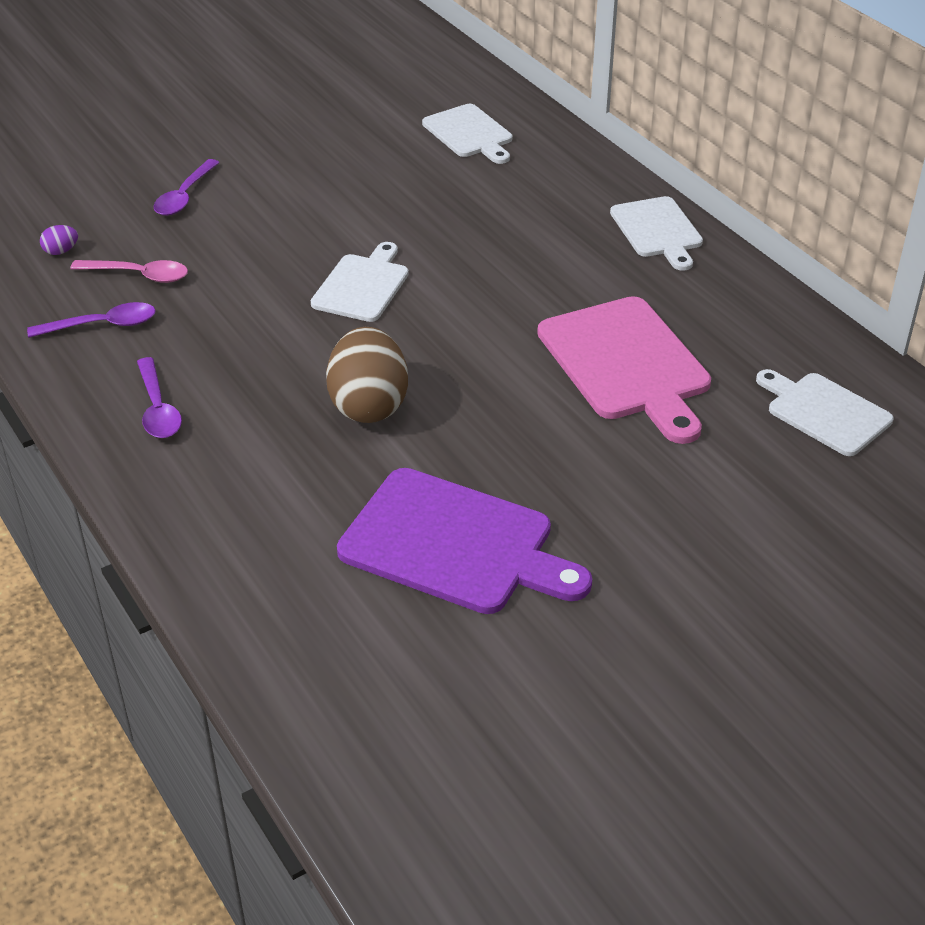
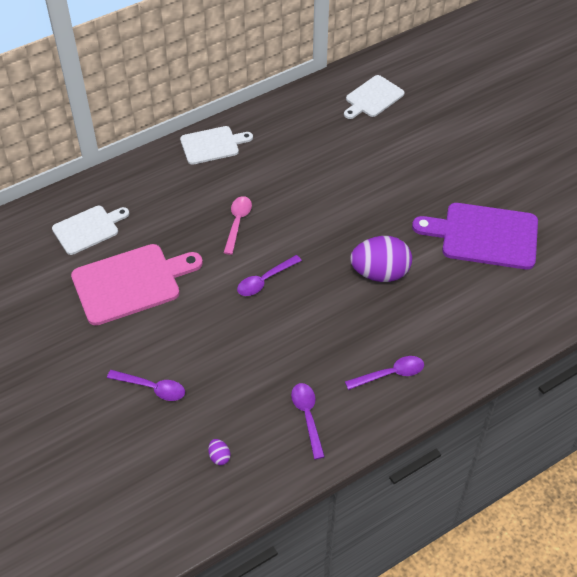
camera: 90 degrees left, 10 degrees up
pink spoon [70,260,188,283] -> pink spoon moved to [224,196,252,255]
white cutting board [311,242,409,322] -> purple spoon [237,255,302,296]
brown egg [326,327,408,423] -> purple egg [350,236,412,282]
purple cutting board [337,468,592,614] -> purple cutting board turned 105 degrees counterclockwise [412,203,538,270]
pink cutting board [537,296,711,444] -> pink cutting board moved to [71,244,203,326]

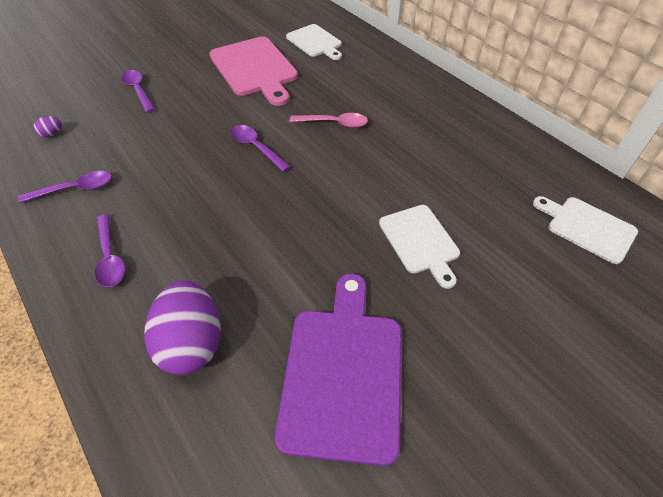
camera: 85 degrees right, 0 degrees up
purple spoon [107,370,185,401] -> purple spoon turned 135 degrees clockwise [121,70,155,113]
white cutting board [180,126,253,165] -> white cutting board moved to [379,205,460,289]
purple egg [350,236,412,282] -> purple egg moved to [144,280,221,375]

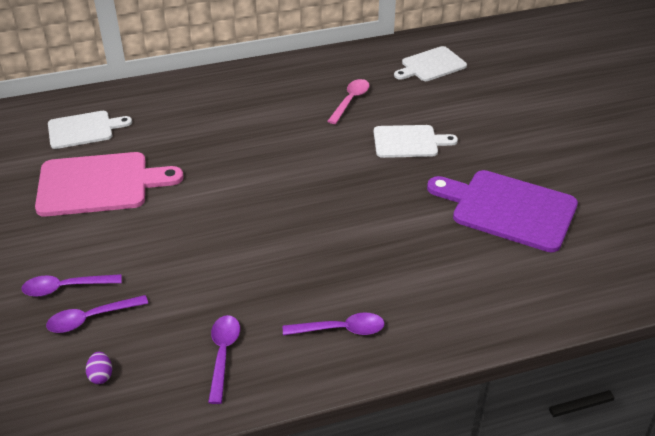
camera: 70 degrees left, 10 degrees down
purple egg [144,280,221,375] -> none
purple spoon [231,125,291,172] -> purple spoon moved to [46,295,148,333]
pink spoon [290,113,368,128] -> pink spoon moved to [328,79,370,124]

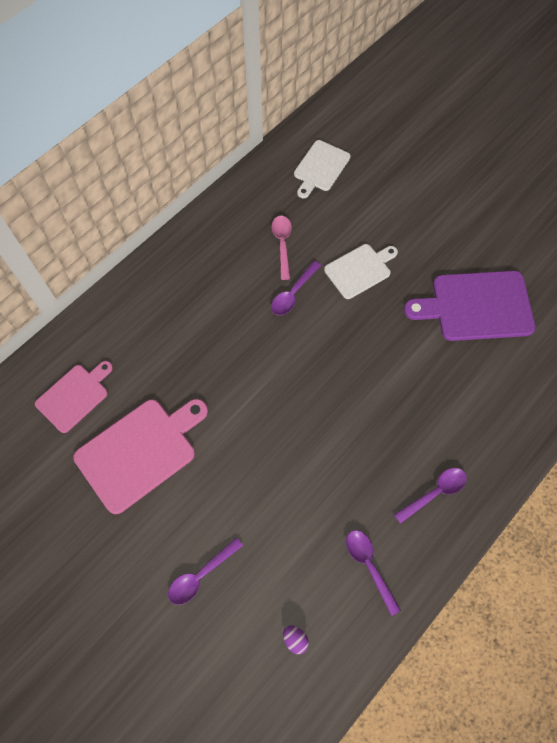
camera: 30 degrees left, 25 degrees up
purple spoon [46,295,148,333] -> purple spoon moved to [271,261,321,315]
white cutting board [48,111,132,149] -> pink cutting board [35,361,113,433]

